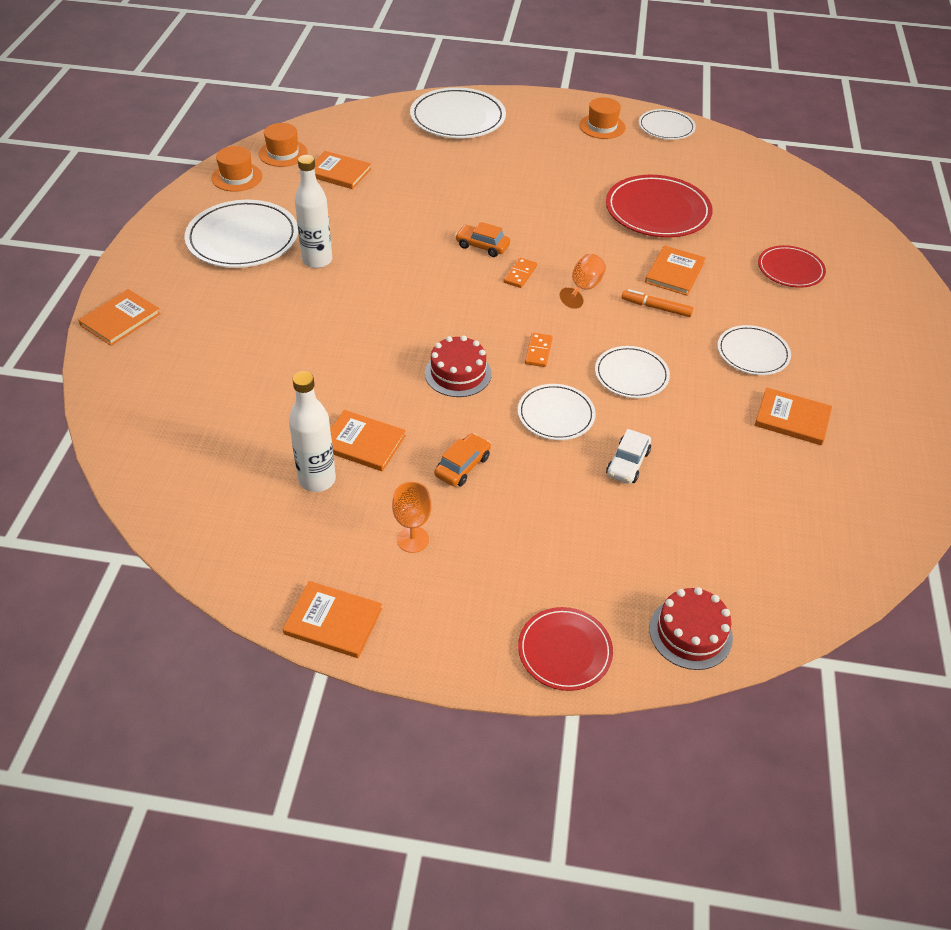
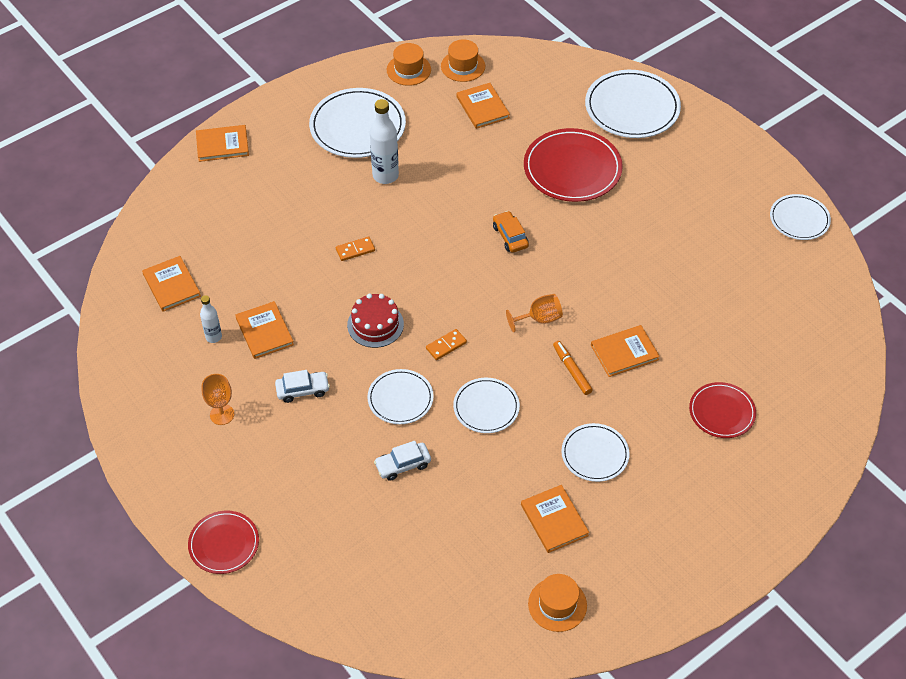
camera: 45 degrees right, 5 degrees up
orange book [283,581,382,658] -> orange book moved to [142,256,201,312]
white bottle [289,371,336,492] -> white bottle [200,295,222,343], size x0.58
orange car [434,433,491,486] -> white car [275,370,330,403]
orange domino [504,258,537,288] -> orange domino moved to [336,236,375,261]
orange hat [579,97,625,139] -> orange hat moved to [528,574,587,632]
red plate [606,175,713,238] -> red plate moved to [524,128,623,202]
red cake [649,587,733,670] -> none

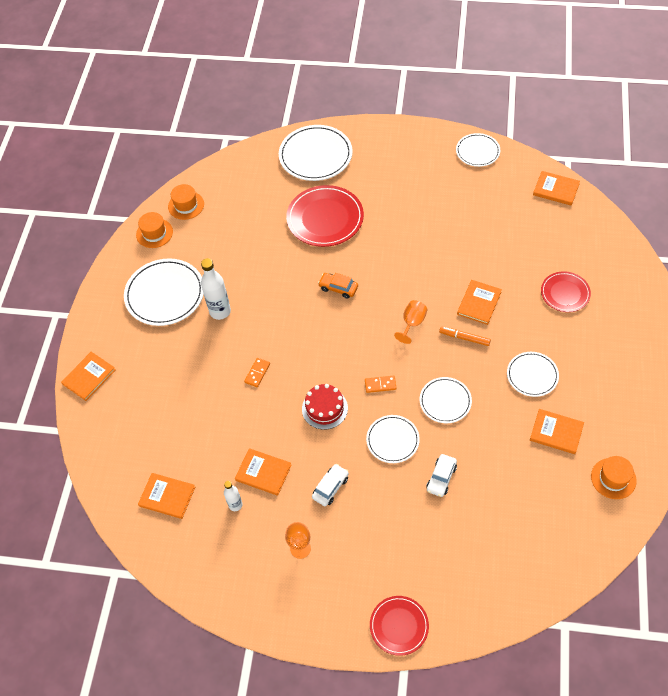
camera: 40 degrees left, 5 degrees up
orange domino [426,329,467,360] -> orange domino turned 75 degrees clockwise [365,376,396,393]
orange book [457,83,510,129] -> orange book moved to [533,171,580,206]

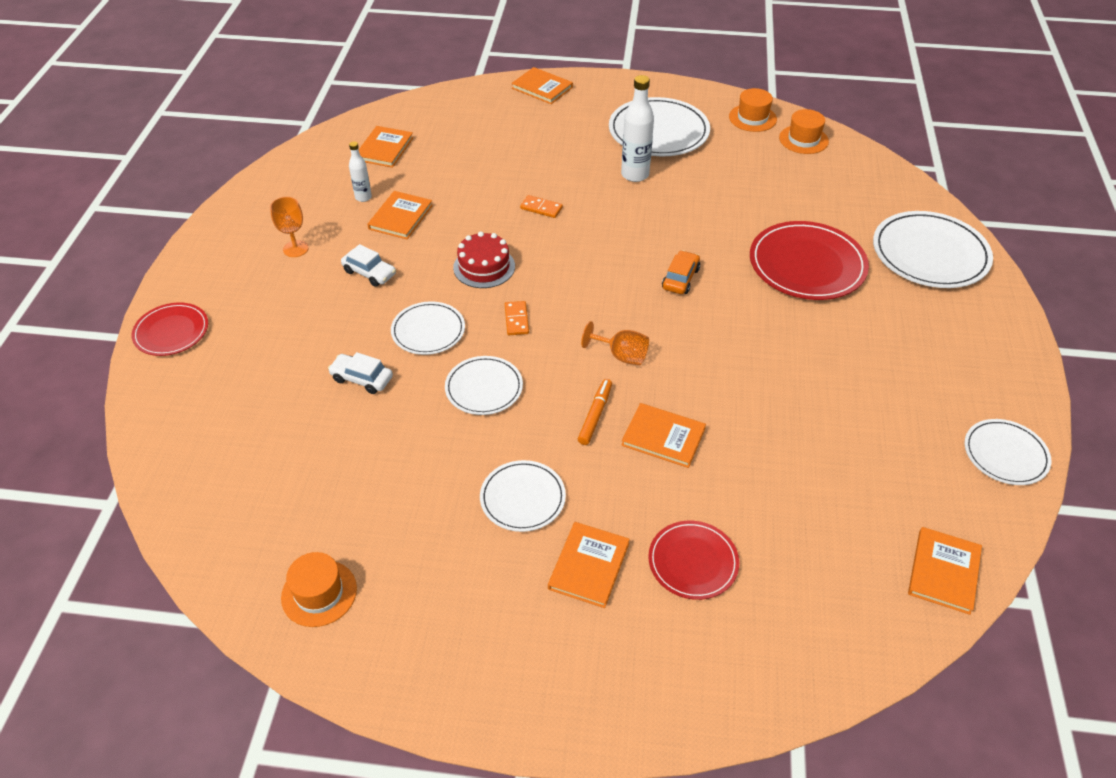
camera: 85 degrees right, 10 degrees down
orange book [530,409,584,454] -> orange book moved to [548,522,630,608]

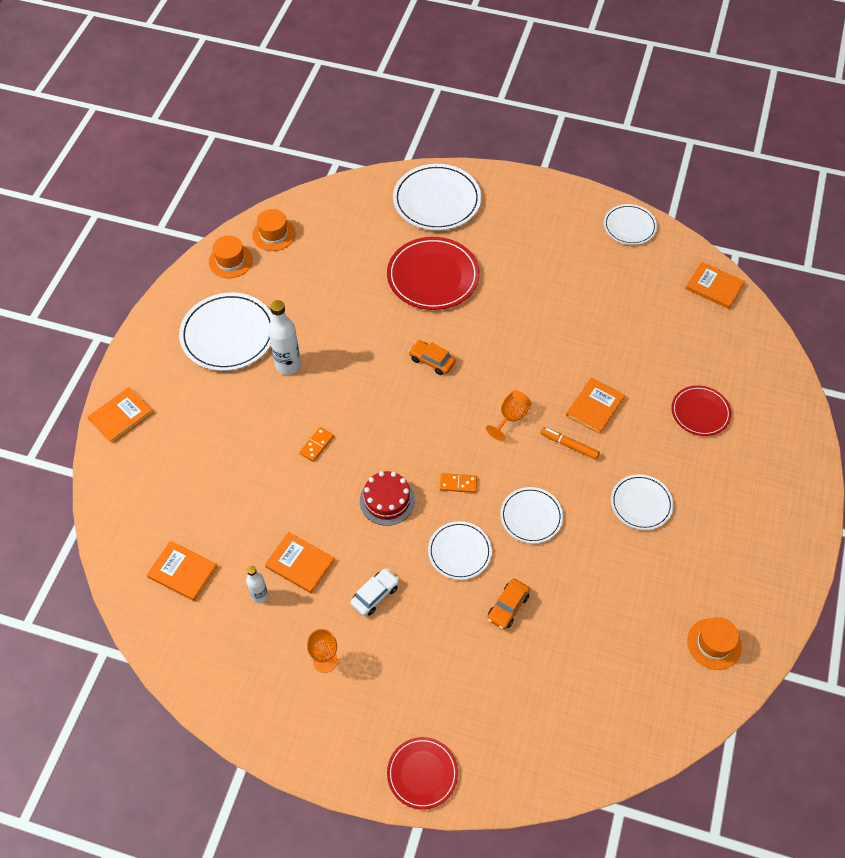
camera: 80 degrees left, 10 degrees up
white car [328,352,393,394] -> orange car [487,579,530,630]
orange book [548,522,630,608] -> none

